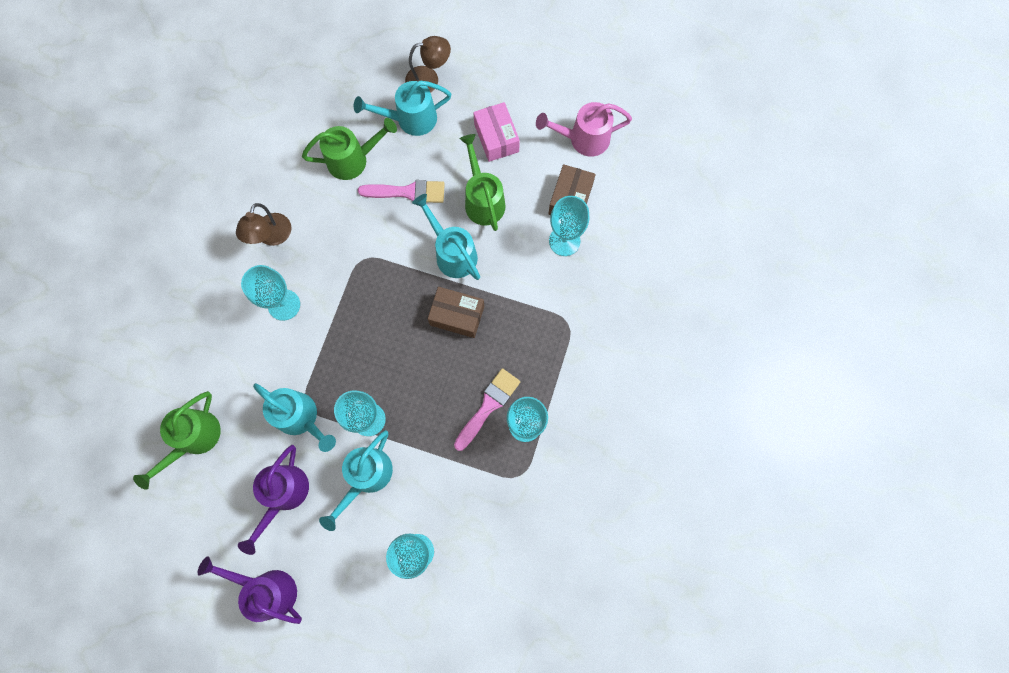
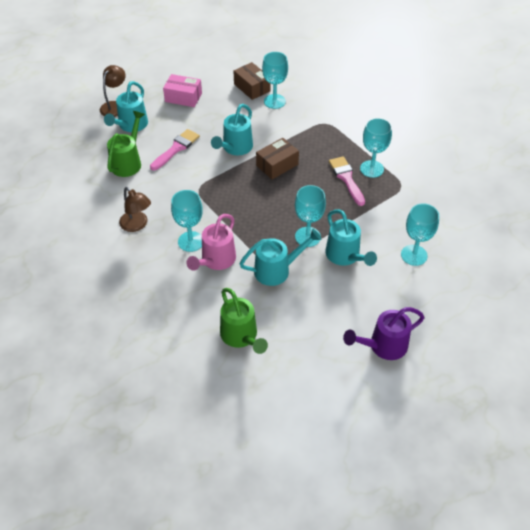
camera: 55 degrees left, 25 degrees down
purple watering can [238,445,309,555] -> none
turquoise watering can [412,194,480,280] -> turquoise watering can turned 60 degrees counterclockwise [211,104,253,155]
green watering can [460,134,505,231] -> none
pink watering can [536,102,632,157] -> pink watering can moved to [186,214,236,271]

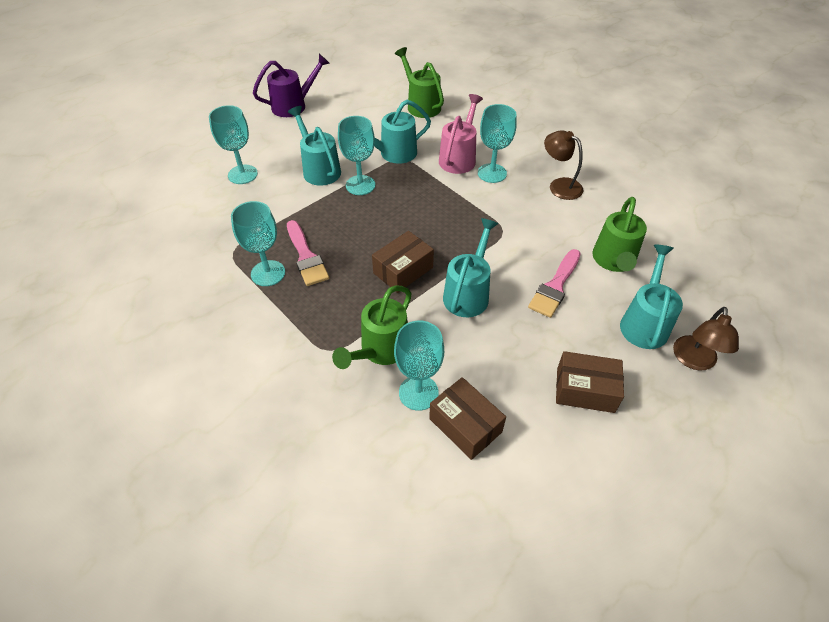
camera: 175 degrees right, 0 degrees up
pink box [163,74,202,107] -> brown box [556,351,624,413]
none -> green watering can [332,286,412,369]

